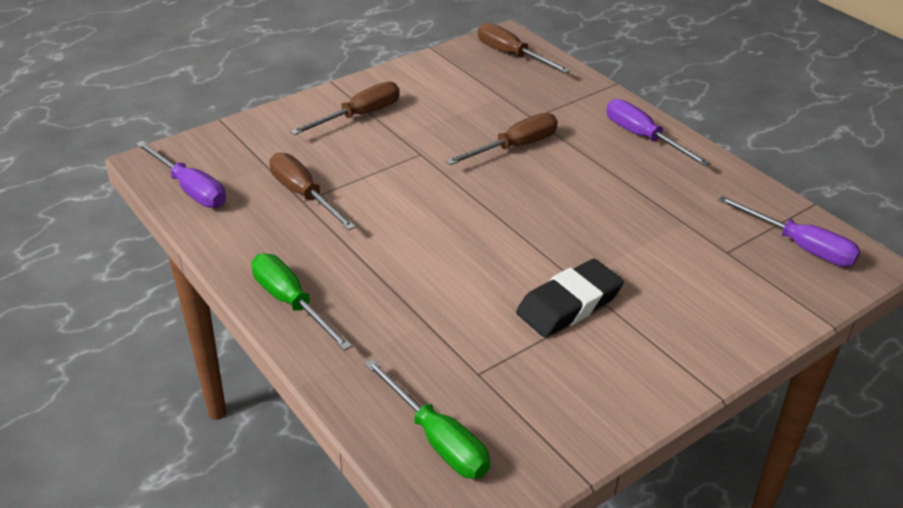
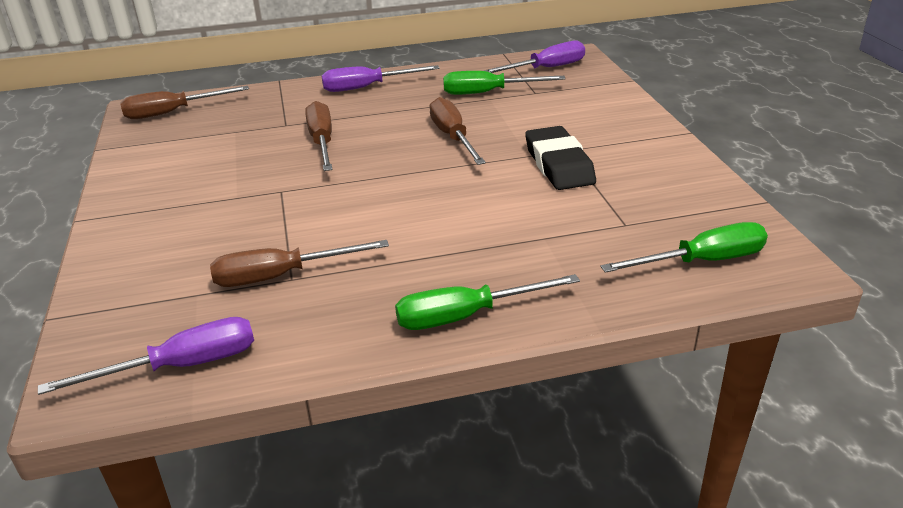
camera: 65 degrees left, 5 degrees down
brown screwdriver [290,82,400,135] -> brown screwdriver moved to [430,97,486,165]
none -> green screwdriver [443,71,566,95]

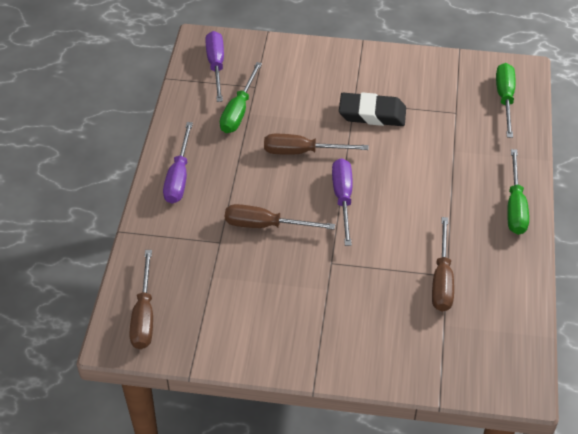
camera: 70 degrees left, 15 degrees up
purple screwdriver [38,317,254,395] -> purple screwdriver moved to [332,158,353,246]

